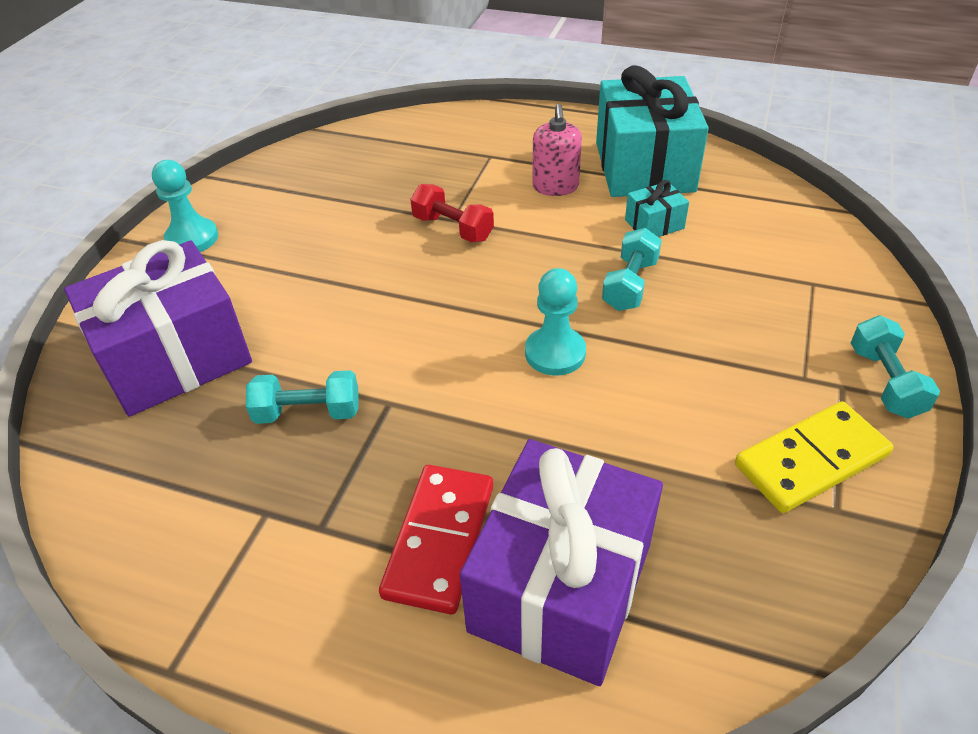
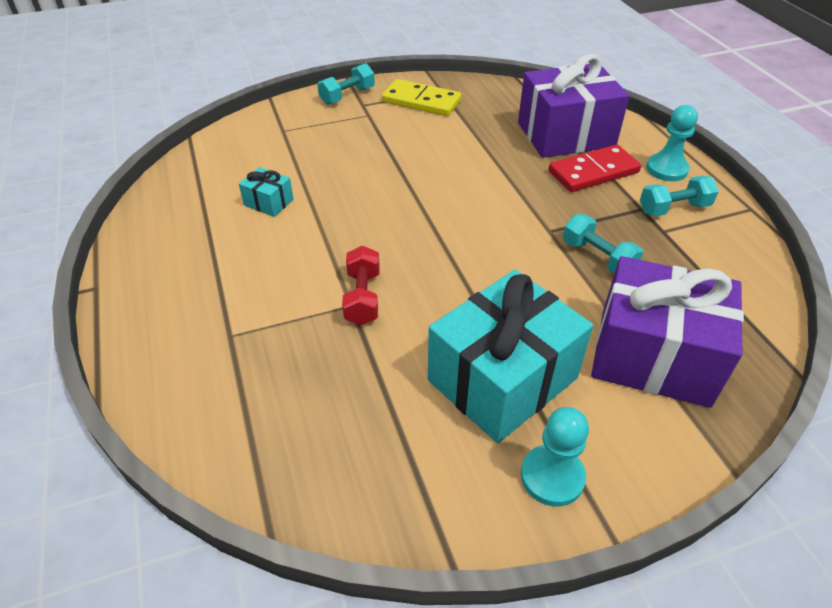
camera: 130 degrees left, 0 degrees up
turquoise pawn [525,268,586,376] -> turquoise pawn moved to [646,105,698,181]
pink soap dispenser [532,104,582,196] -> none
turquoise gift [596,65,709,197] -> turquoise gift moved to [428,270,593,443]
turquoise dumbbell [602,228,662,311] -> turquoise dumbbell moved to [640,176,719,216]

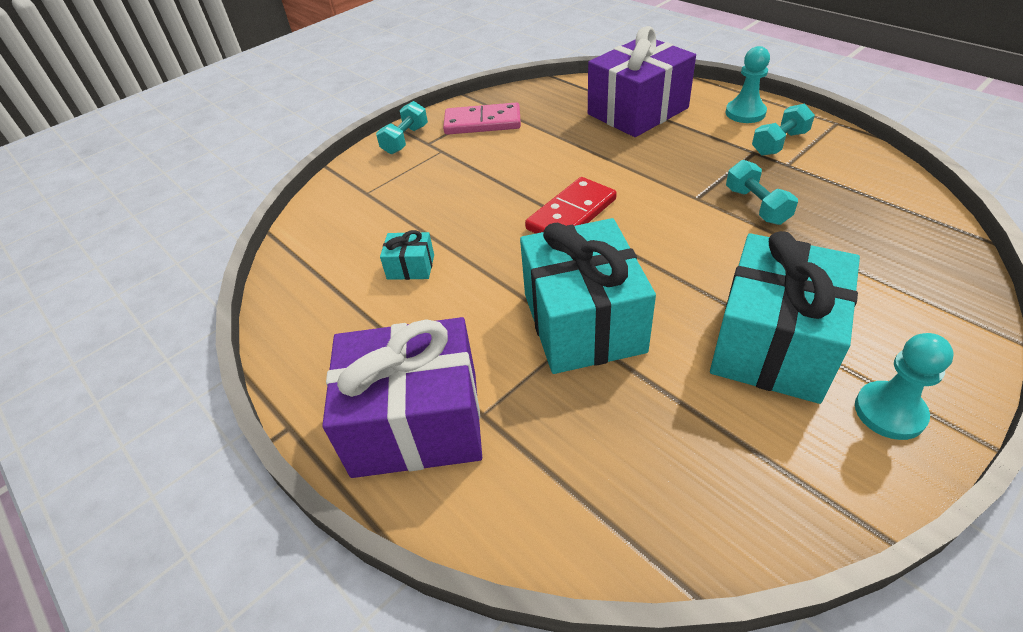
camera: 20 degrees left, 0 degrees up
red dumbbell [342,246,380,325] -> turquoise gift [520,218,656,374]
yellow domino [382,79,462,116] -> pink domino [443,102,521,135]
red domino [548,145,641,192] -> red domino moved to [525,177,617,234]
turquoise dumbbell [563,214,643,274] -> turquoise dumbbell turned 45 degrees clockwise [726,160,798,225]
purple gift [591,256,744,408] -> purple gift moved to [322,317,482,478]

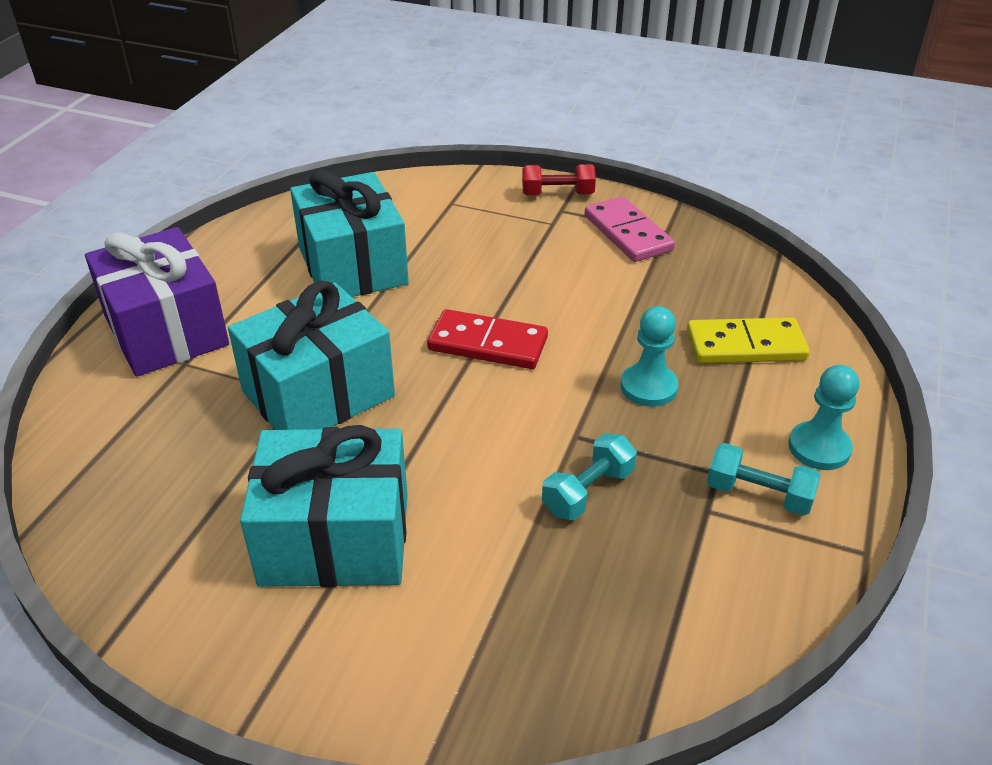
camera: 60 degrees right, 5 degrees down
turquoise dumbbell [376,101,428,154] -> red dumbbell [522,164,596,195]
turquoise gift [380,230,434,280] -> turquoise gift [290,170,409,297], size x2.34
purple gift [588,26,696,137] -> yellow domino [687,317,810,363]
turquoise pawn [855,333,954,440] -> turquoise pawn moved to [621,306,679,407]

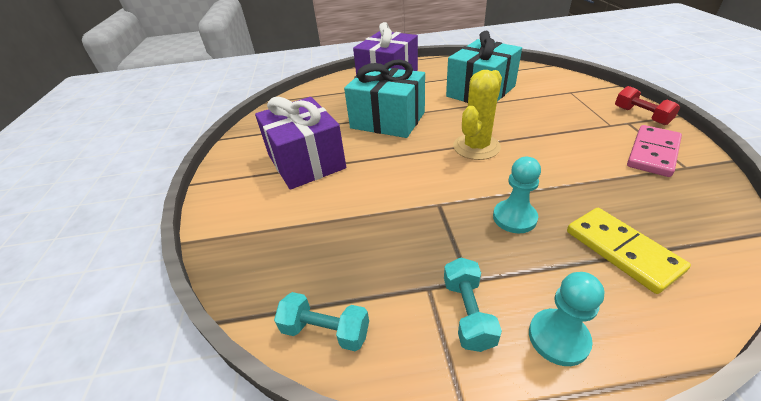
camera: 65 degrees right, 0 degrees up
turquoise gift [240,425,408,587] -> purple gift [255,97,346,190]
red domino [427,309,548,369] -> yellow cactus [453,70,502,160]
turquoise dumbbell [542,433,637,520] -> turquoise dumbbell moved to [274,292,369,351]

